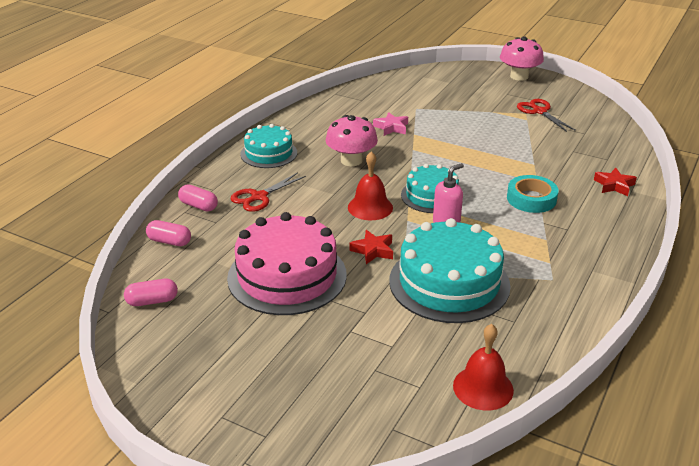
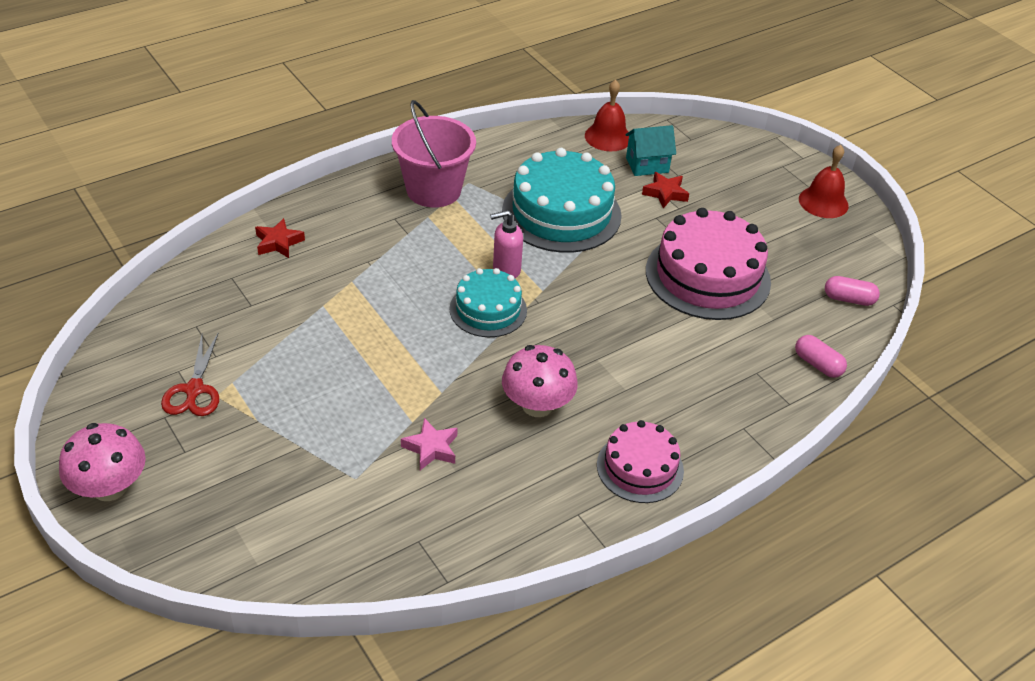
camera: 155 degrees left, 10 degrees up
pink capsule [178,184,218,211] -> none
red scissors [230,173,306,212] -> none
turquoise cake [241,124,297,168] -> pink cake [597,420,684,503]
red bell [348,151,393,220] -> red bell moved to [799,145,849,218]
red star [349,230,393,264] -> red star moved to [642,172,689,208]
turquoise tape [507,175,559,213] -> none
none -> pink bucket [392,100,476,208]
none -> turquoise house [625,125,676,176]

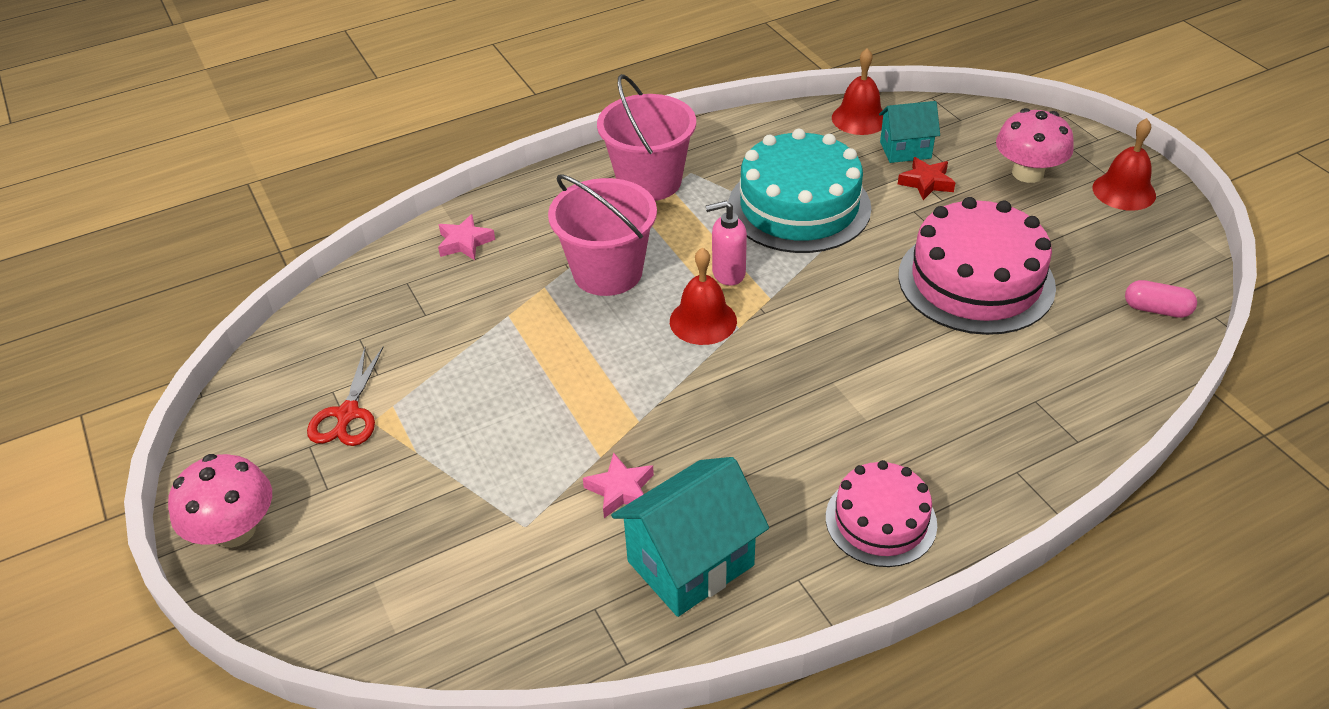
camera: 10 degrees right, 0 degrees up
red star [255,218,305,258] -> pink star [438,214,495,260]
turquoise cake [449,268,527,337] -> red bell [670,247,737,345]
pink mushroom [502,345,578,417] -> pink mushroom moved to [996,108,1074,183]
pink capsule [795,335,847,378] -> none
none -> pink bucket [548,174,657,296]
none -> turquoise house [611,457,769,617]

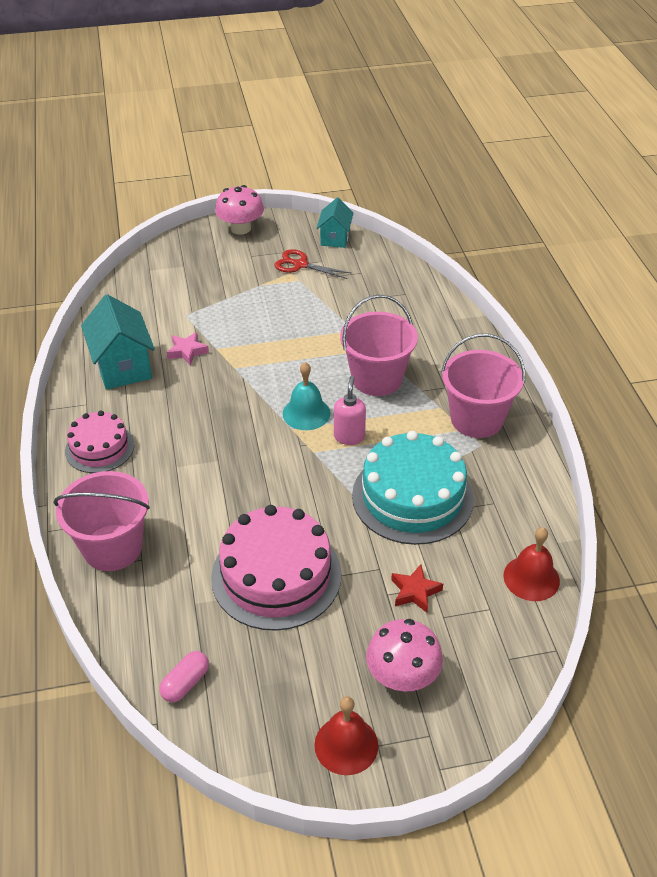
camera: 105 degrees right, 0 degrees up
pink star [438,214,495,260] -> none
red bell [670,247,737,345] -> turquoise bell [283,362,330,430]
turquoise house [879,101,940,163] -> turquoise house moved to [316,198,353,248]
none -> pink bucket [54,471,150,571]

